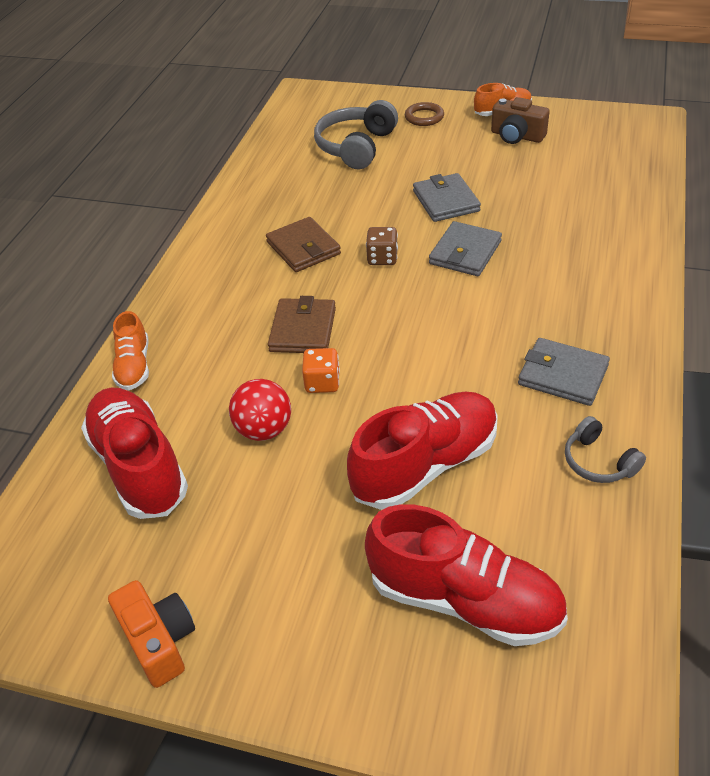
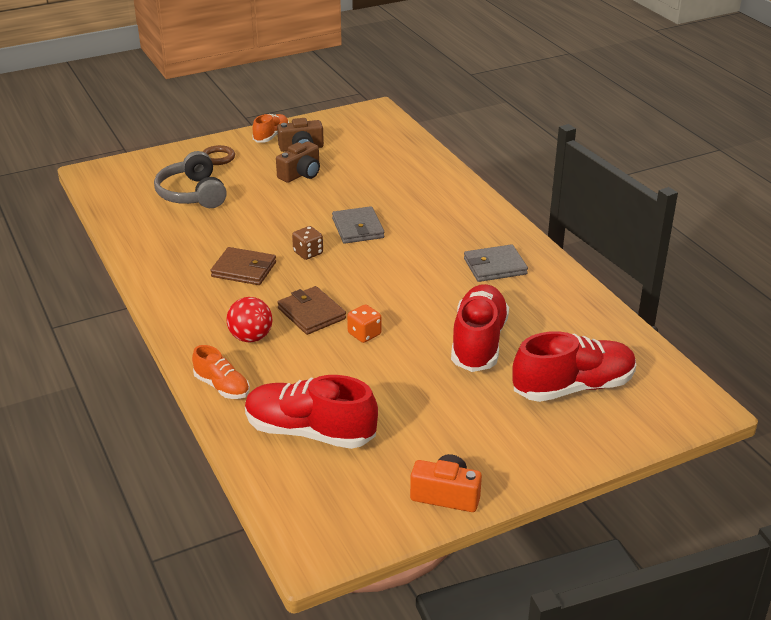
camera: 45 degrees left, 10 degrees down
red ball [229,379,291,441] -> red ball moved to [226,297,272,343]
grey wallet [413,173,481,222] -> none
grey headphones [565,416,646,483] -> none
none -> brown camera [276,141,320,183]

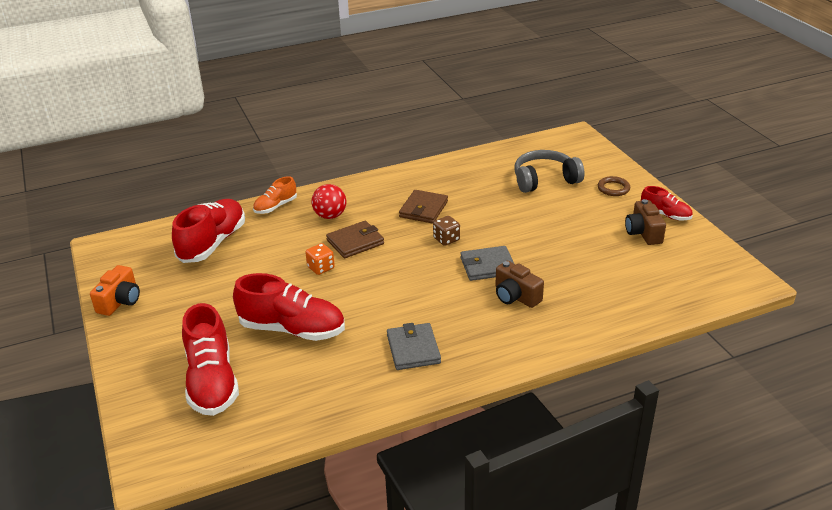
camera: 95 degrees right, 0 degrees up
orange shoe [253,114,289,142] -> red shoe [641,186,693,220]
brown camera [276,141,320,183] -> brown camera moved to [495,261,544,308]

